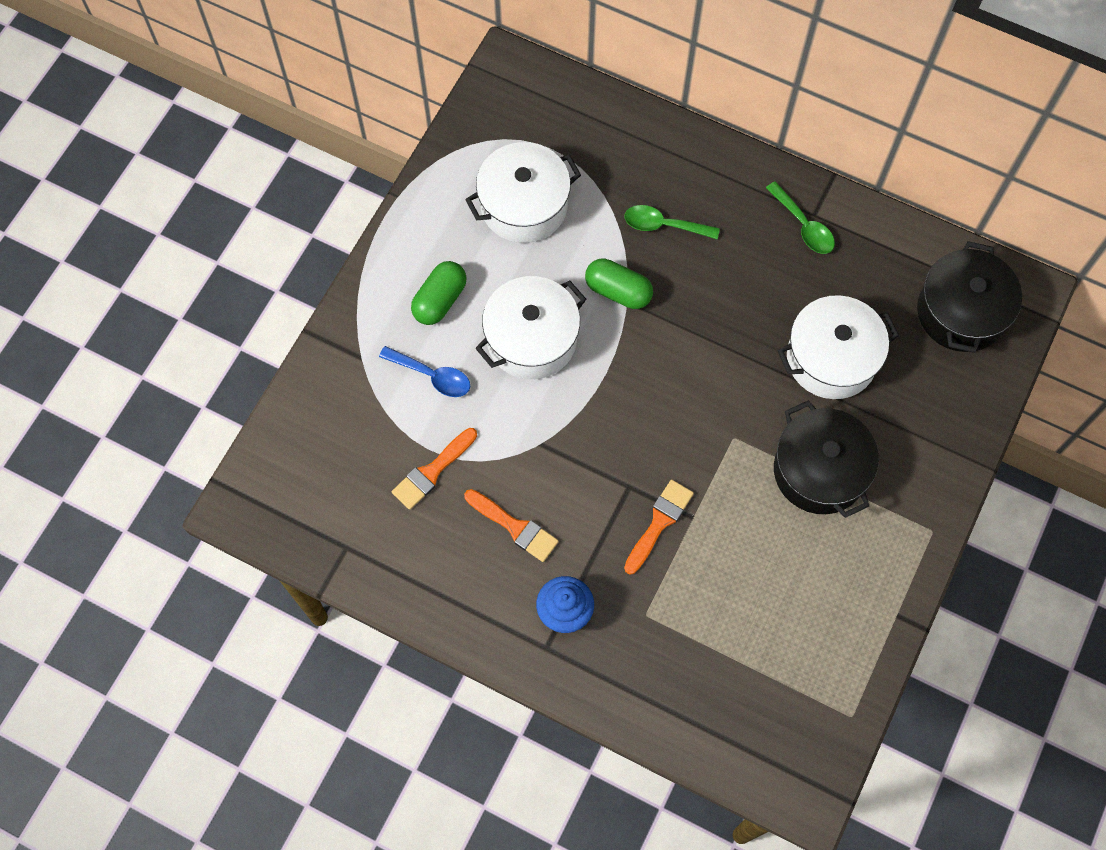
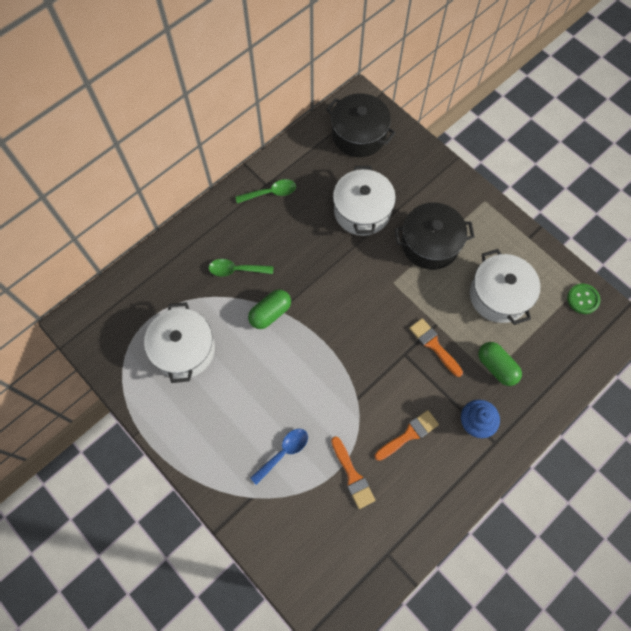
camera: 70 degrees left, 0 degrees up
green capsule [411,261,467,325] -> green capsule moved to [478,342,522,386]
white pot [475,276,586,379] -> white pot moved to [470,249,540,325]
green spoon [624,205,720,240] -> green spoon turned 60 degrees clockwise [208,259,273,277]
none -> green button [567,284,600,314]

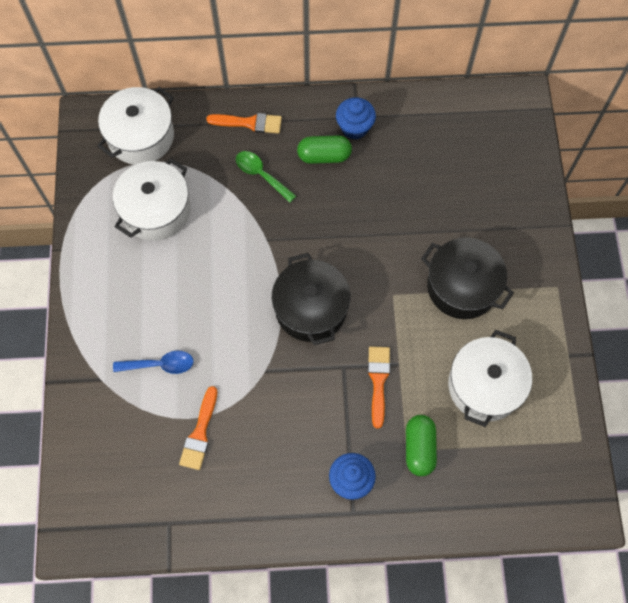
camera: 40 degrees right, 0 degrees up
green spoon [235,179,296,204] -> blue cupcake [336,97,376,140]
green capsule [248,289,291,329] -> green capsule moved to [297,135,352,164]
black pot [326,93,396,157] -> black pot moved to [272,253,350,345]
white pot [333,166,396,236] -> white pot moved to [97,87,174,165]
orange brush [374,410,439,461] -> orange brush moved to [206,113,282,134]
green button [567,284,600,314] -> none

